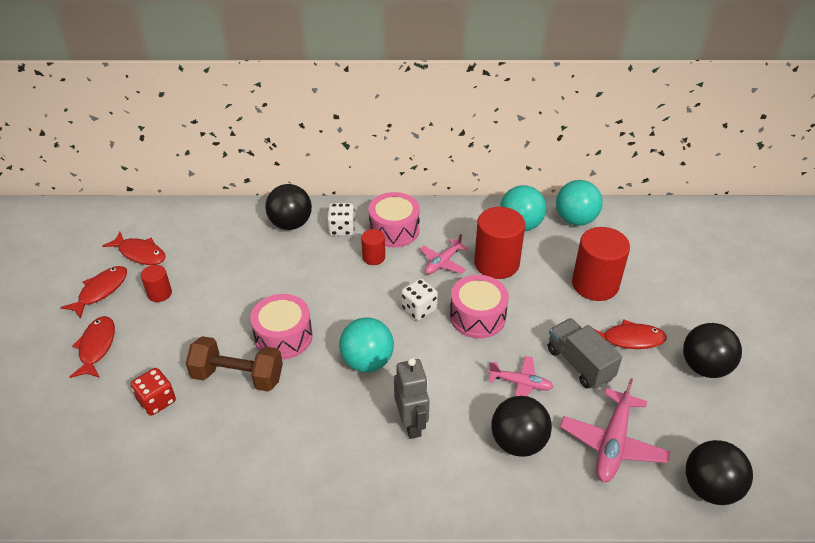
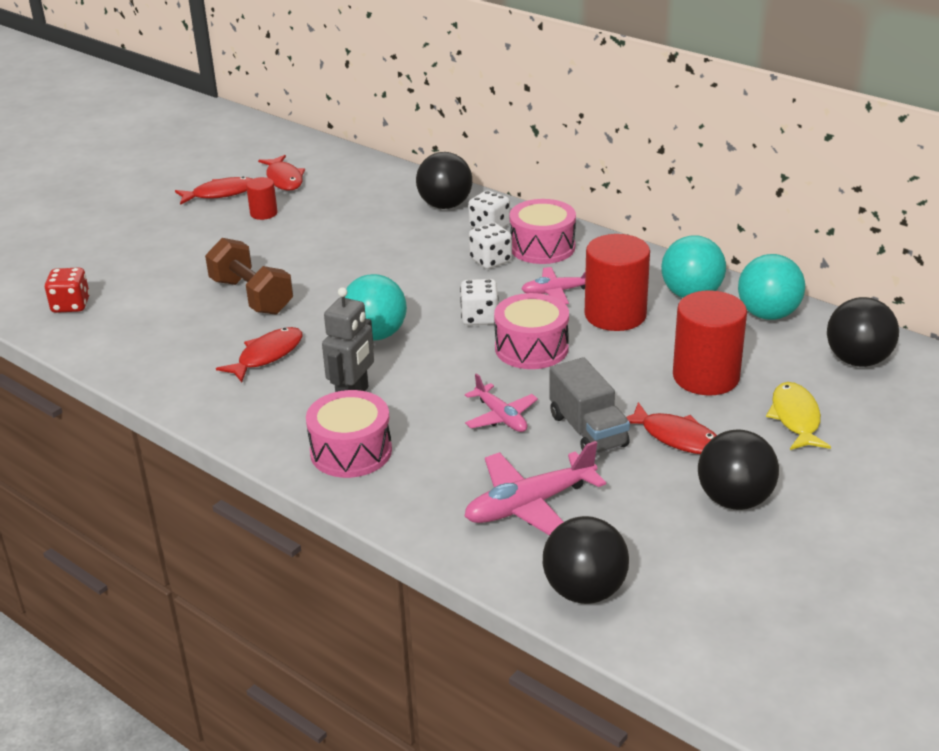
camera: 40 degrees right, 10 degrees down
red fish [70,316,115,378] -> red fish moved to [216,327,302,382]
red dice [131,368,176,416] -> red dice moved to [45,267,90,313]
pink drum [250,294,312,359] -> pink drum moved to [306,390,392,478]
red cylinder [361,229,385,265] -> white dice [469,222,512,269]
black ball [491,396,552,457] -> black ball moved to [827,297,899,367]
grey truck [548,318,622,389] -> grey truck turned 150 degrees clockwise [549,357,630,454]
none -> yellow fish [766,382,831,450]

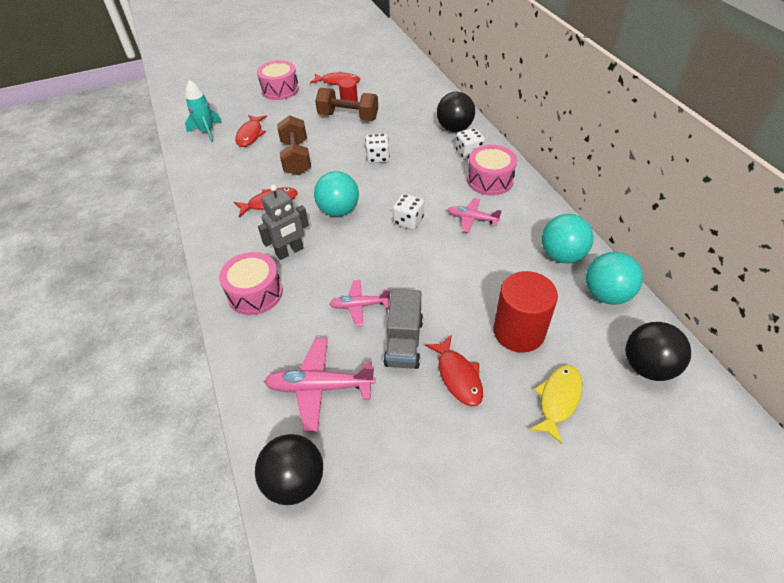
camera: 30 degrees right, 15 degrees up
red dice [45,267,90,313] -> turquoise rocket [185,80,222,142]
red fish [258,155,305,191] -> red fish moved to [235,115,267,147]
pink plane [465,373,538,432] -> pink plane turned 90 degrees clockwise [330,280,391,326]
white dice [469,222,512,269] -> white dice moved to [365,133,390,163]
pink drum [494,293,569,369] -> pink drum moved to [257,60,299,100]
red cylinder [585,234,650,331] -> none
black ball [698,430,779,510] -> none
none -> brown dumbbell [315,88,378,121]

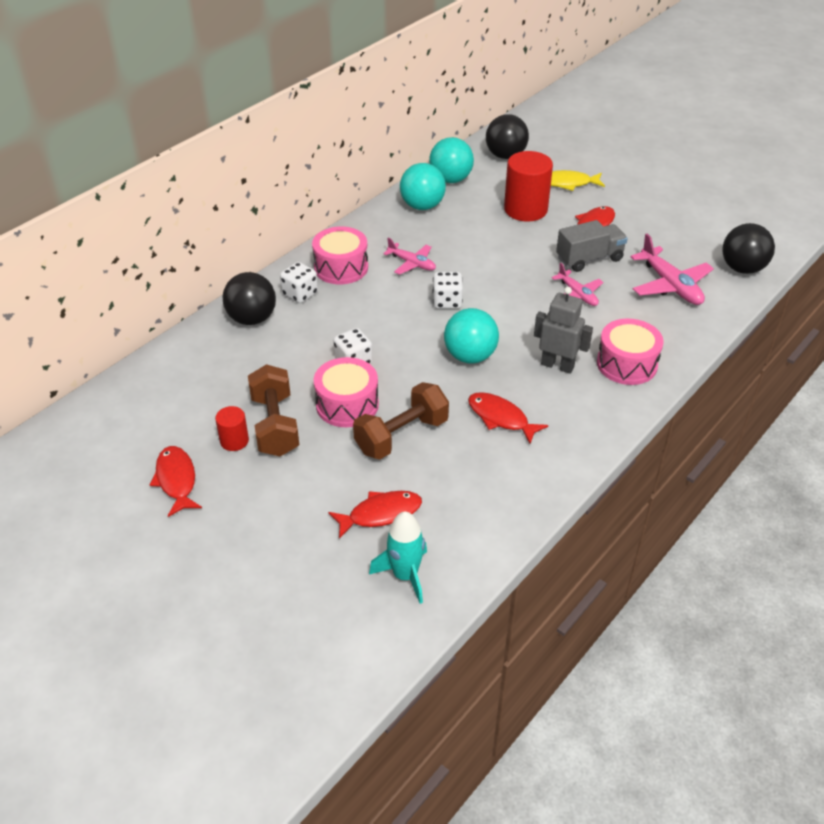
camera: 120 degrees left, 5 degrees down
pink drum [257,60,299,100] -> pink drum moved to [314,357,379,427]
pink plane [447,198,502,233] -> pink plane turned 45 degrees counterclockwise [383,238,436,275]

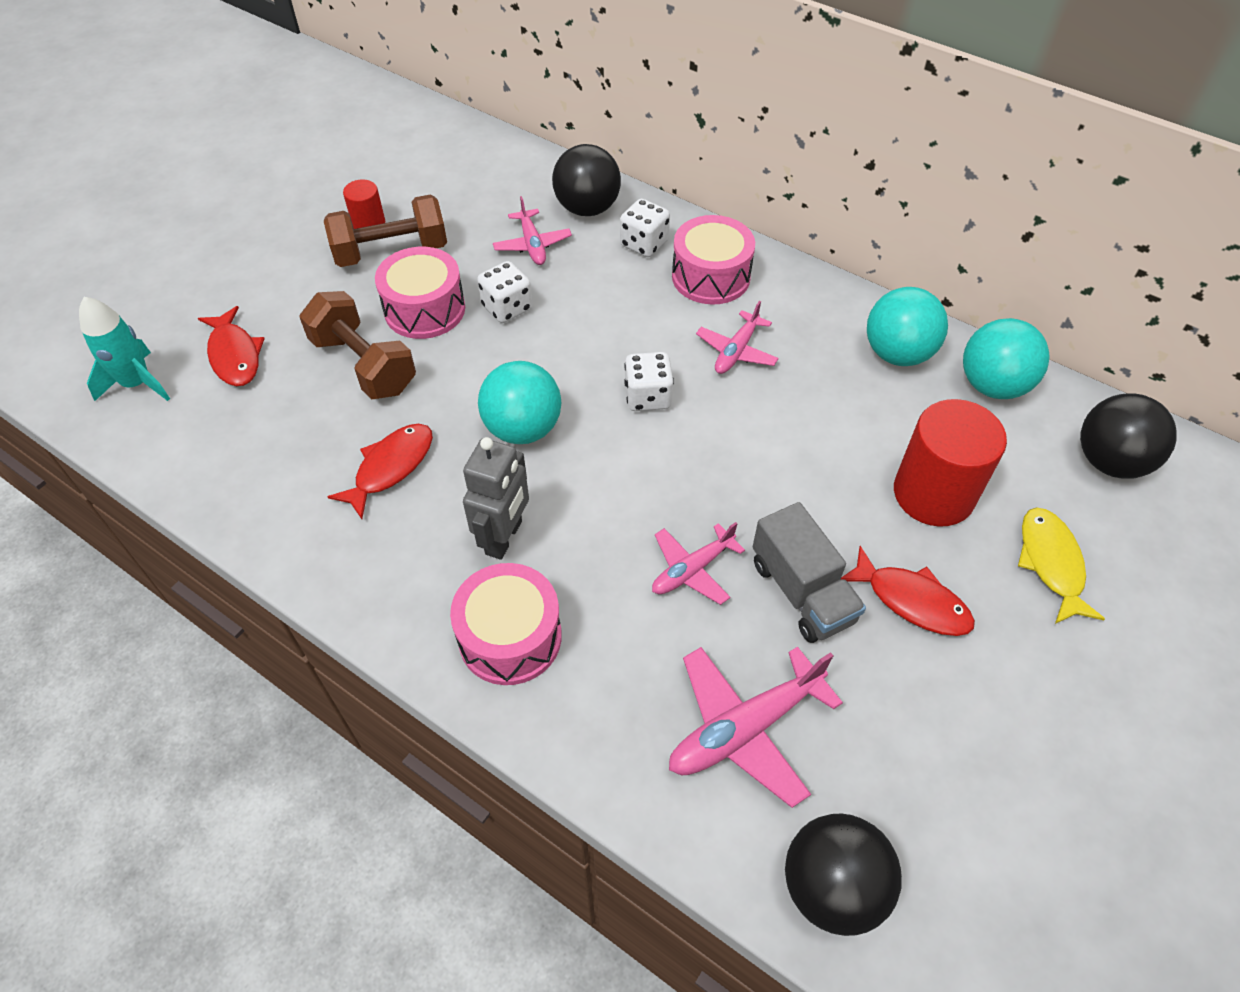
camera: 85 degrees right, 10 degrees up
red fish [150,446,202,517] -> none
none -> pink plane [493,196,572,265]

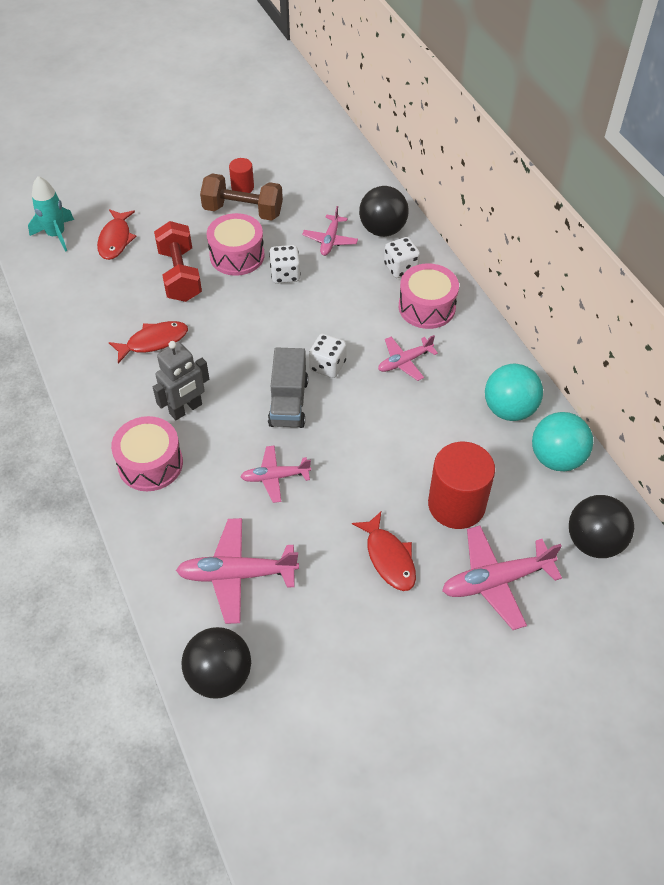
camera: 30 degrees right, 0 degrees up
brown dumbbell [299,291,416,399] -> red dumbbell [154,221,202,302]
turquoise ball [478,361,562,444] -> none
grey truck [753,502,866,643] -> grey truck moved to [268,347,308,428]
yellow fish [1018,508,1105,624] -> pink plane [442,526,562,630]

